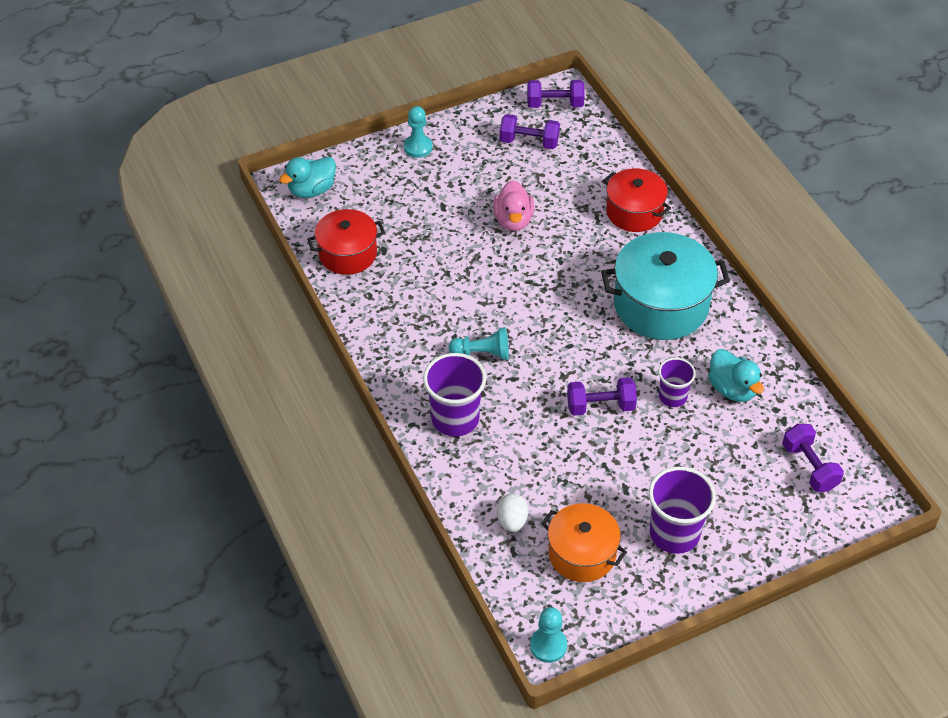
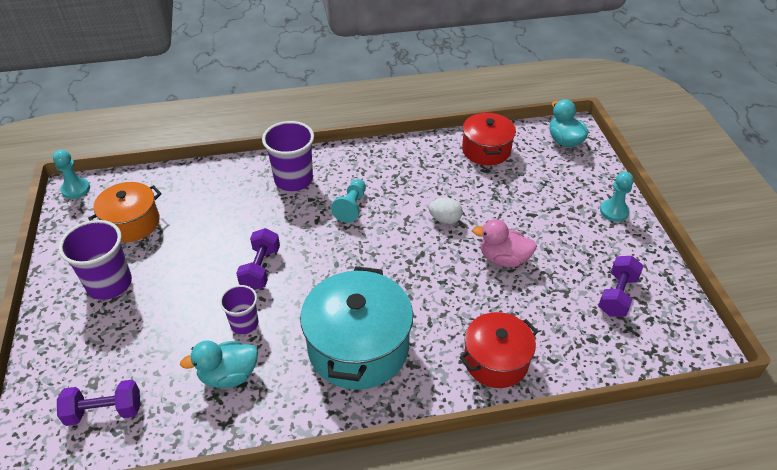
camera: 105 degrees right, 5 degrees down
white egg [497,493,528,532] -> white egg moved to [429,198,463,224]
purple dumbbell [527,80,584,108] -> none

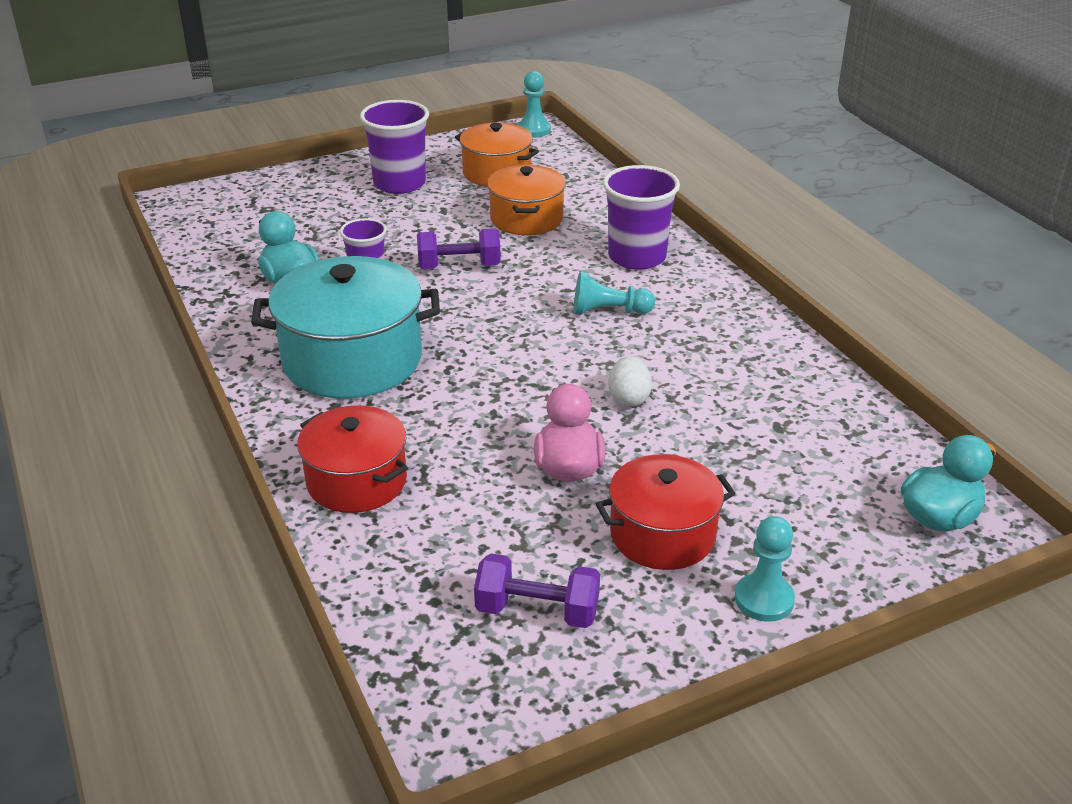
camera: 75 degrees right, 10 degrees down
purple dumbbell [57,380,140,426] -> none
red pot [462,112,516,165] -> red pot moved to [596,454,736,570]
none -> orange pot [487,165,566,235]

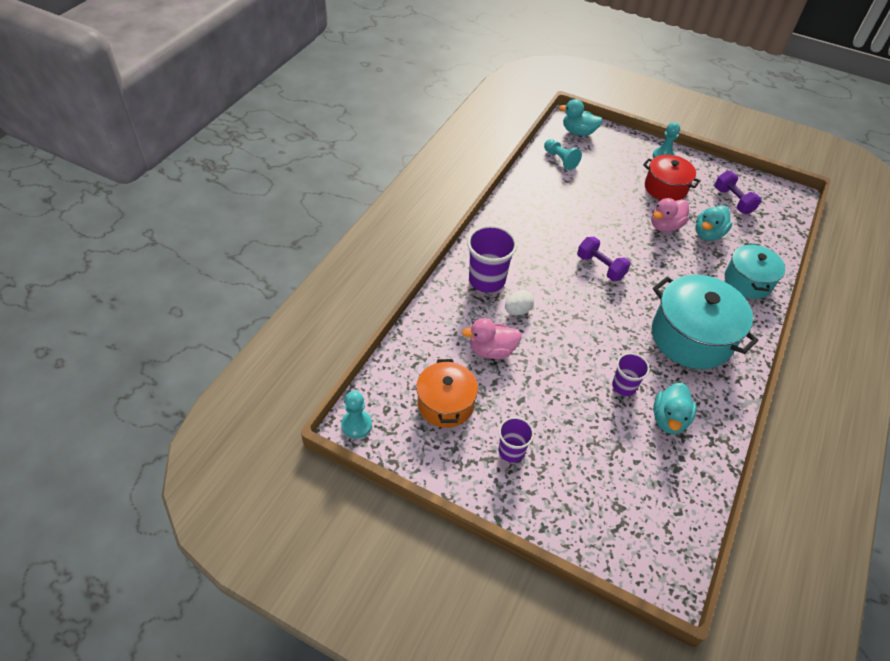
camera: 130 degrees left, 15 degrees up
red pot [297,405,408,513] -> turquoise pot [725,243,785,299]
purple cup [360,100,429,194] -> purple cup [499,417,534,463], size x0.60
purple dumbbell [417,229,501,269] -> purple dumbbell moved to [577,237,631,281]
orange pot [487,165,566,235] -> pink duck [462,318,522,359]
turquoise pawn [574,271,655,315] -> turquoise pawn moved to [544,139,582,170]
white egg [608,357,652,407] -> white egg moved to [505,290,534,315]
none -> turquoise duck [695,205,732,241]

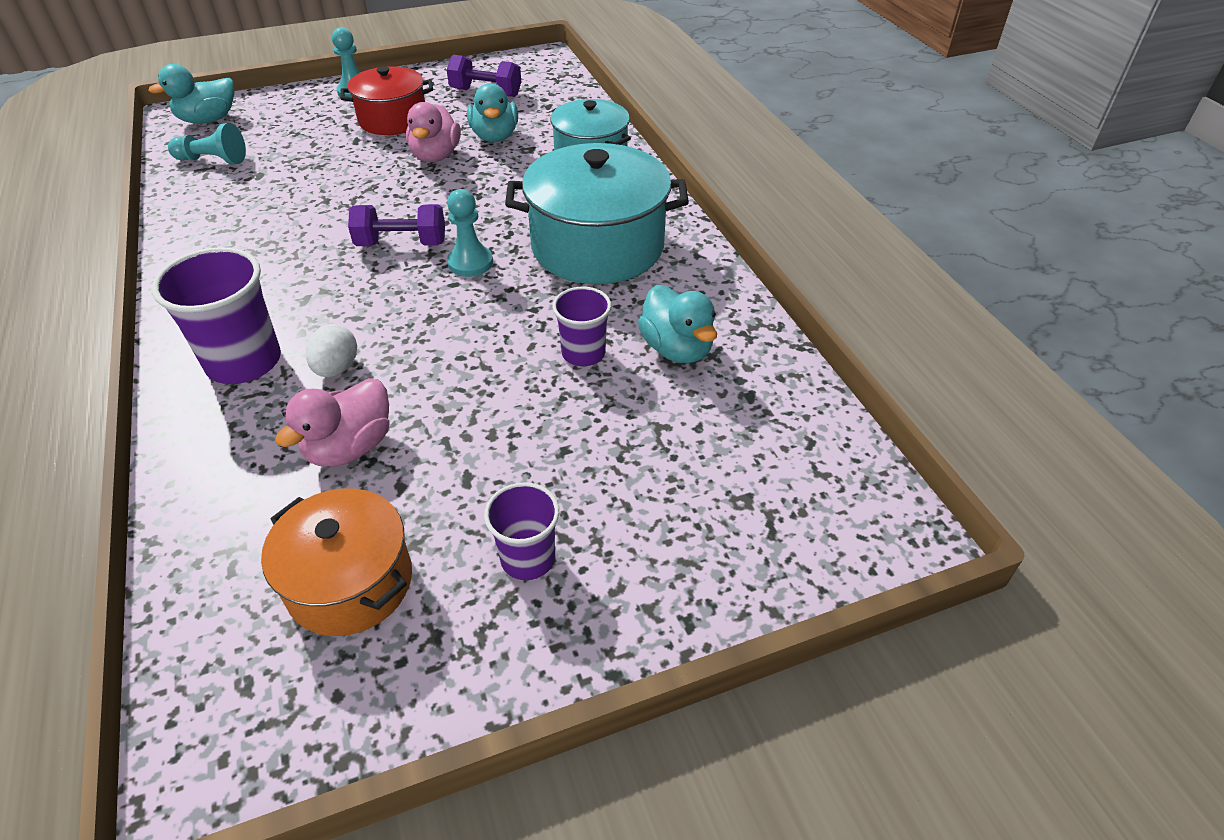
camera: 45 degrees left, 5 degrees down
turquoise pawn [341,391,372,439] -> turquoise pawn moved to [447,189,493,277]

